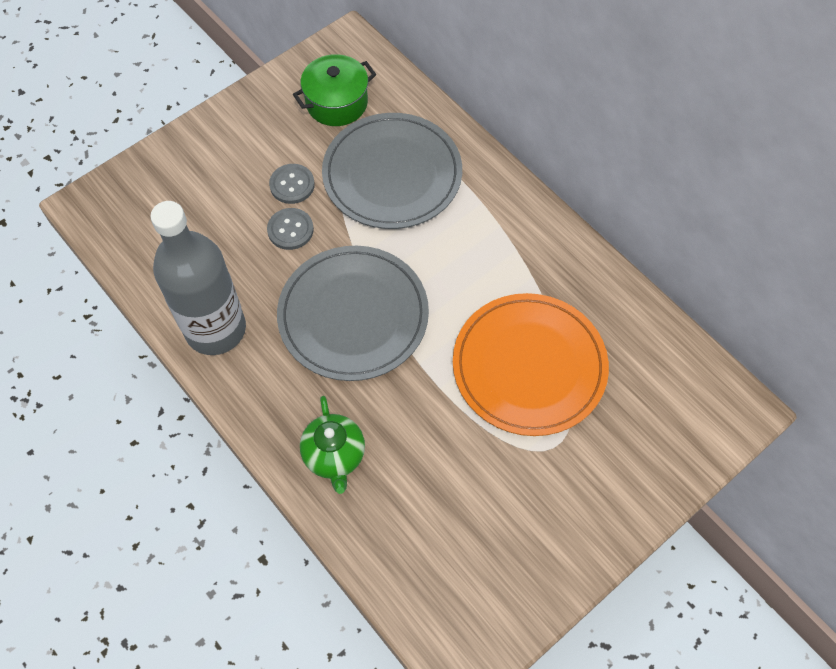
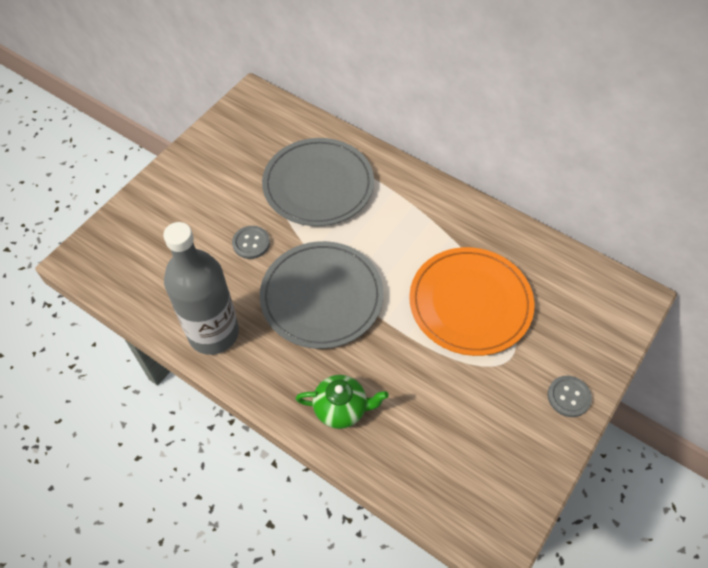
camera: 15 degrees left, 5 degrees down
grey button [269,164,315,204] -> grey button moved to [548,376,592,417]
green pot [293,54,376,126] -> none
green teapot [300,396,365,494] -> green teapot turned 60 degrees counterclockwise [296,375,389,429]

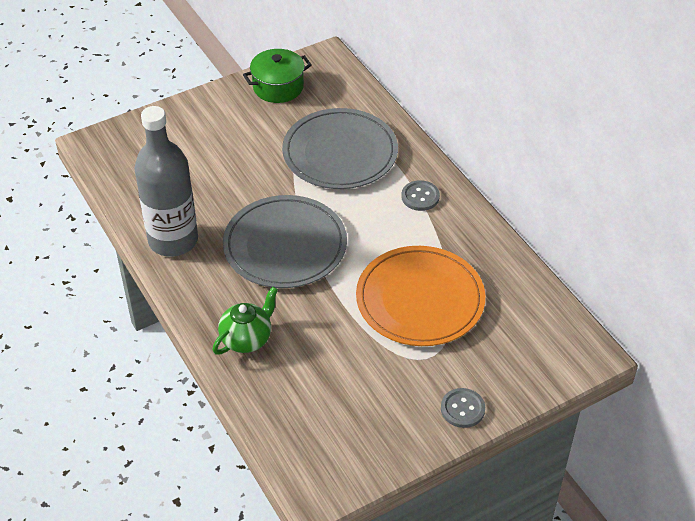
camera: 25 degrees right, 10 degrees down
grey button [232,226,270,259] -> grey button moved to [401,180,440,211]
green teapot [296,375,389,429] -> green teapot turned 75 degrees counterclockwise [212,287,278,355]
none -> green pot [243,49,312,103]

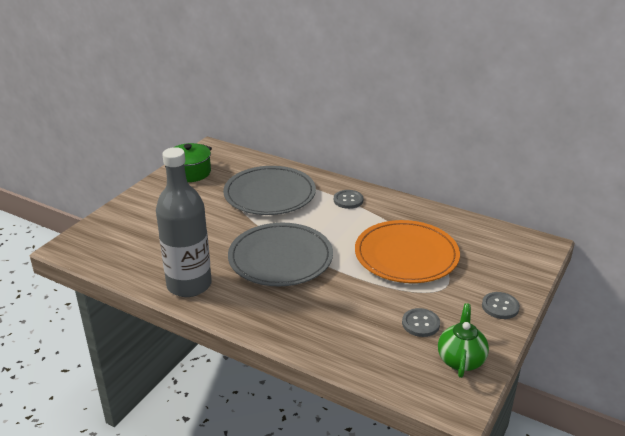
camera: 30 degrees left, 15 degrees down
green teapot [212,287,278,355] -> green teapot moved to [438,303,489,378]
none -> grey button [402,308,440,337]

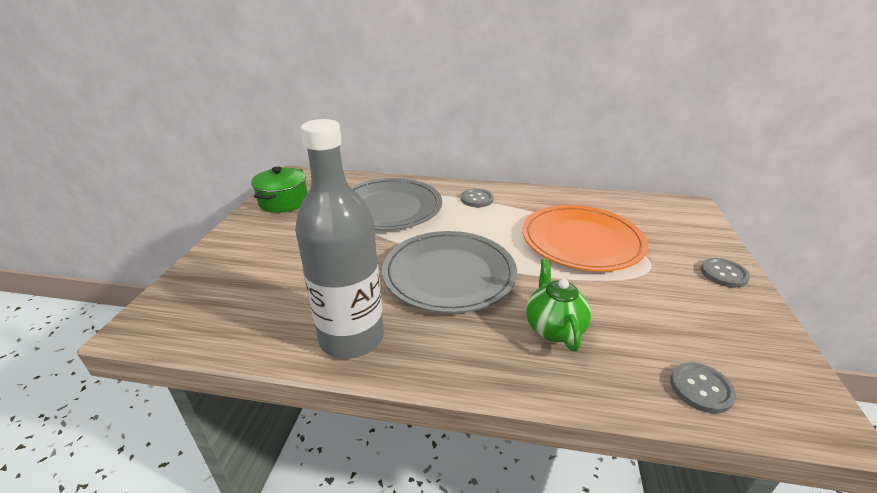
camera: 20 degrees left, 0 degrees up
grey button [402,308,440,337] -> grey button moved to [670,362,736,414]
green teapot [438,303,489,378] -> green teapot moved to [526,259,591,351]

